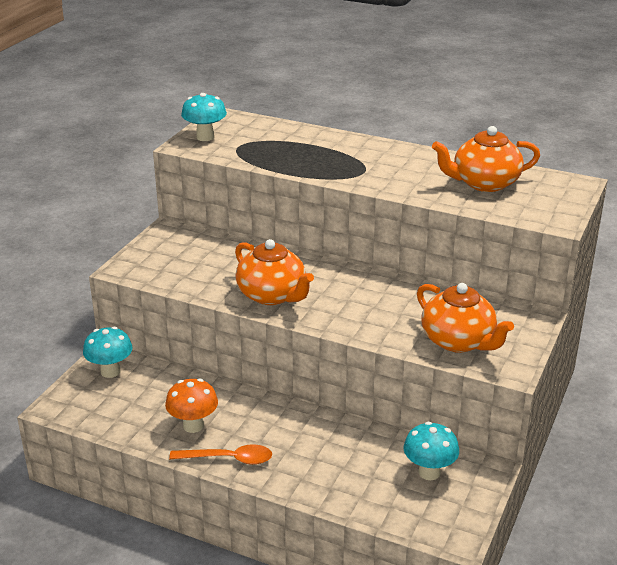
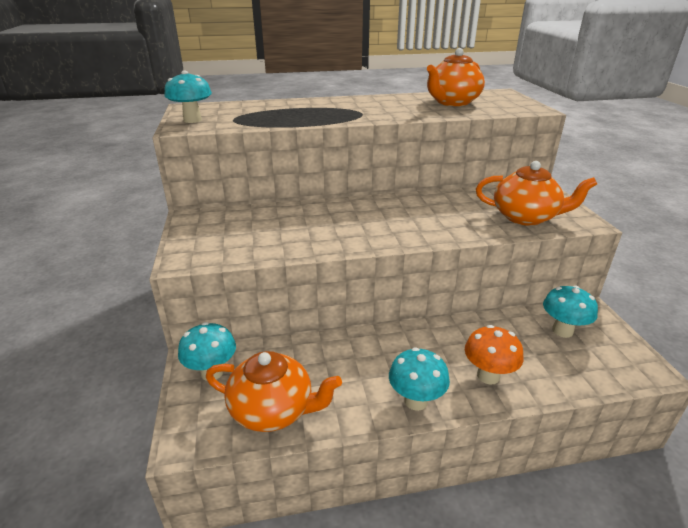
camera: 35 degrees left, 0 degrees up
orange mushroom [165,378,218,433] -> orange mushroom moved to [465,325,524,385]
orange spoon [169,444,272,465] -> turquoise mushroom [389,347,450,411]
orange teapot [235,239,314,305] -> orange teapot moved to [206,351,342,432]

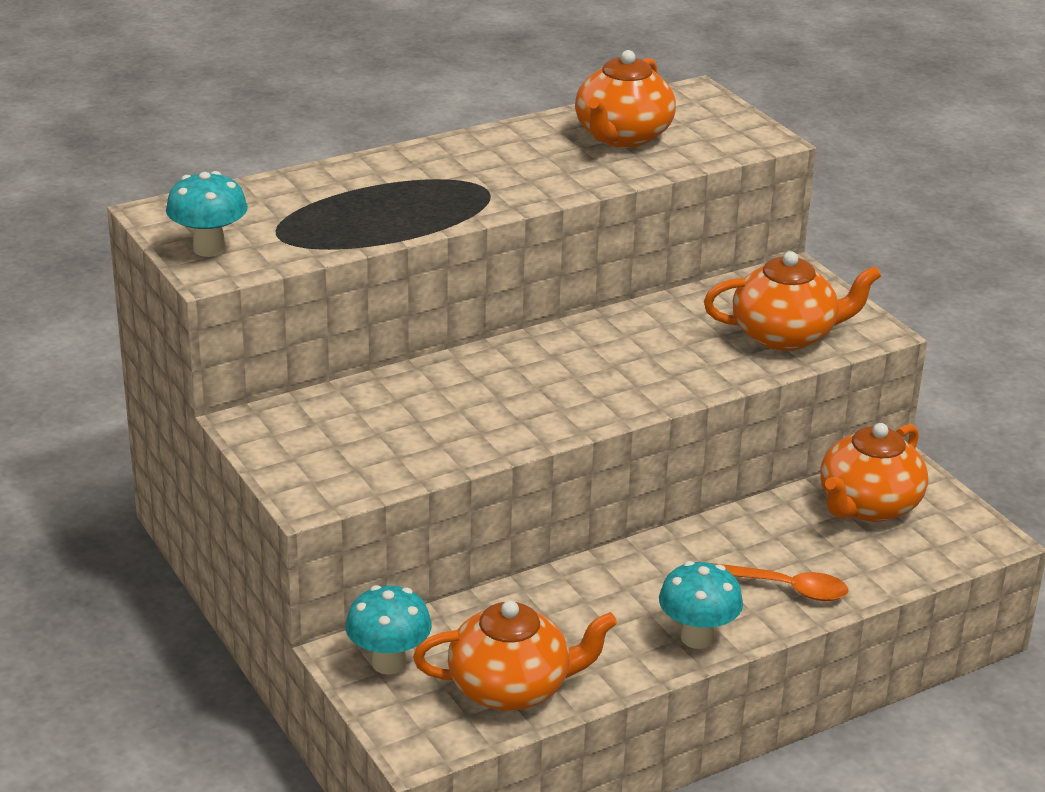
camera: 20 degrees left, 0 degrees up
orange mushroom [465,325,524,385] -> orange spoon [712,563,848,601]
turquoise mushroom [543,286,598,338] -> orange teapot [820,423,928,522]

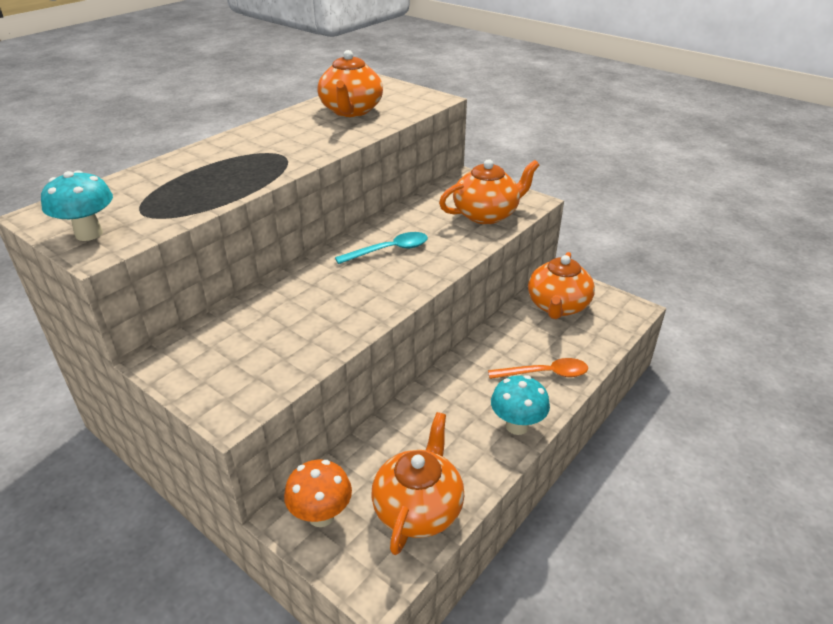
camera: 20 degrees left, 5 degrees up
turquoise mushroom [346,585,432,675] -> orange mushroom [284,460,352,527]
orange teapot [413,600,617,711] -> orange teapot turned 45 degrees counterclockwise [371,412,464,555]
none -> turquoise spoon [335,232,428,264]

